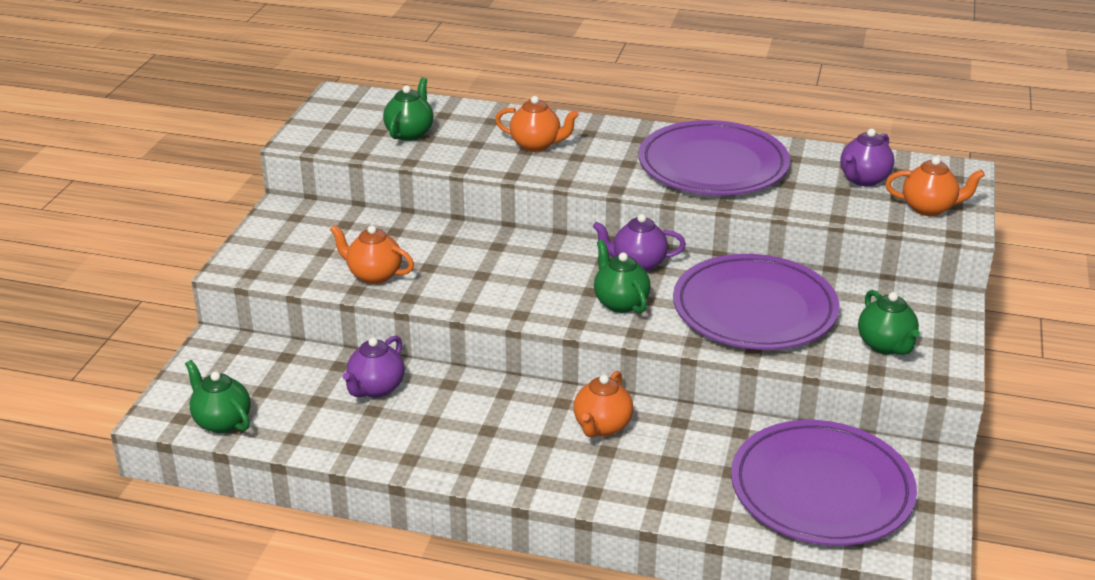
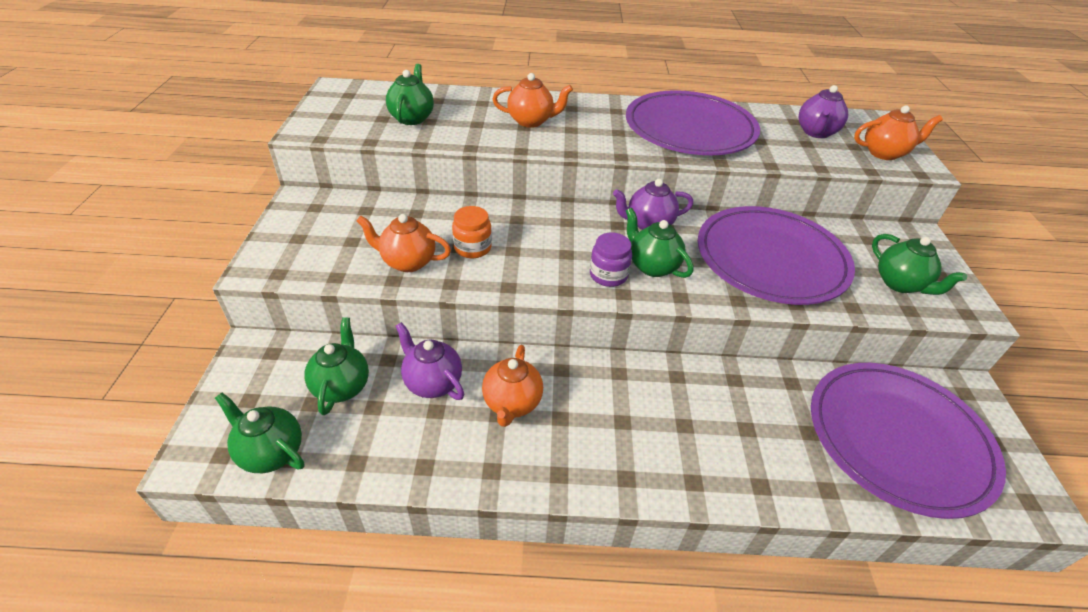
camera: 15 degrees left, 10 degrees up
purple teapot [343,335,404,398] -> purple teapot turned 120 degrees clockwise [396,322,464,400]
orange teapot [574,371,633,438] -> orange teapot moved to [482,345,543,427]
none -> green teapot [304,317,369,415]
none -> orange jar [452,206,492,258]
none -> purple jar [590,233,632,287]

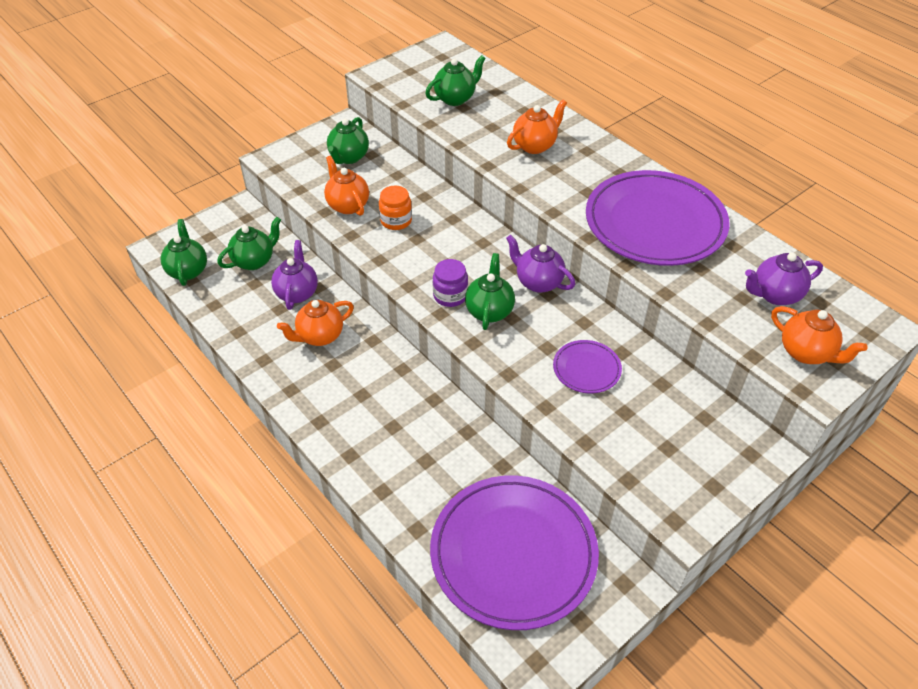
camera: 50 degrees right, 5 degrees up
orange teapot [493,73,573,128] -> orange teapot turned 90 degrees counterclockwise [507,100,567,154]
purple plate [698,206,855,305] -> purple plate [553,340,622,393], size x0.45
green teapot [872,234,967,295] -> green teapot moved to [327,117,369,164]

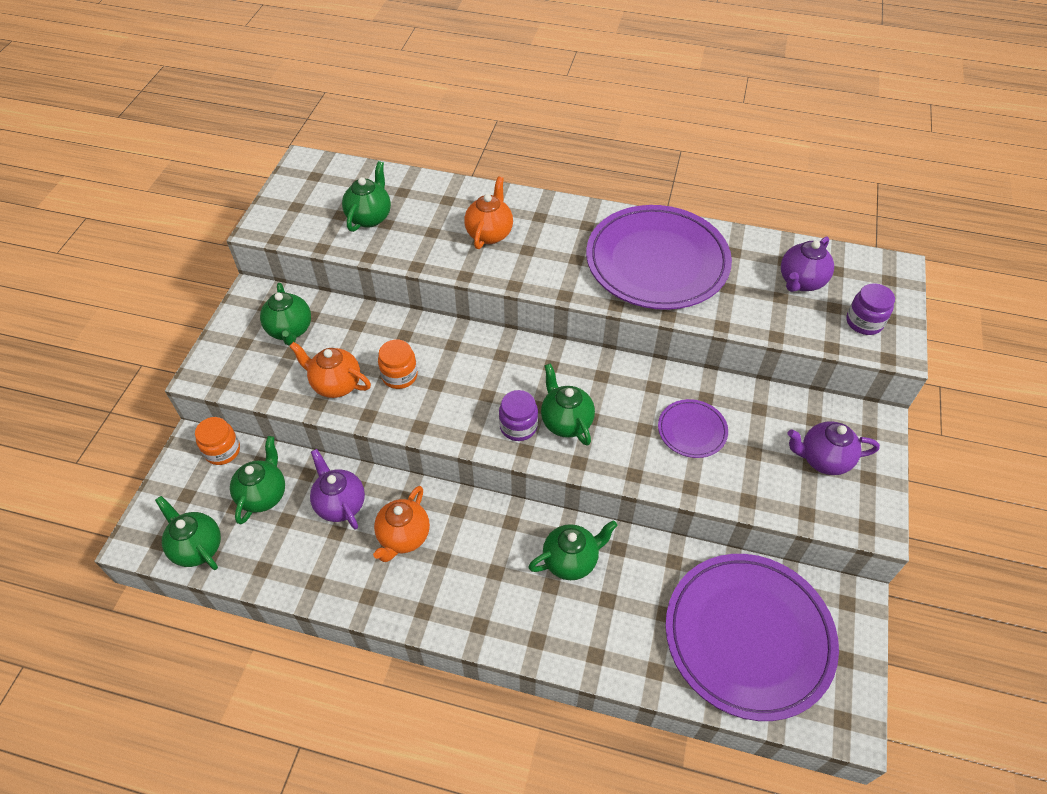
camera: 35 degrees left, 5 degrees up
purple teapot [506,235,575,293] -> purple teapot moved to [788,421,880,475]
orange teapot [771,306,868,364] -> purple jar [846,283,895,335]
none -> orange jar [195,417,240,465]
none -> green teapot [528,520,617,580]

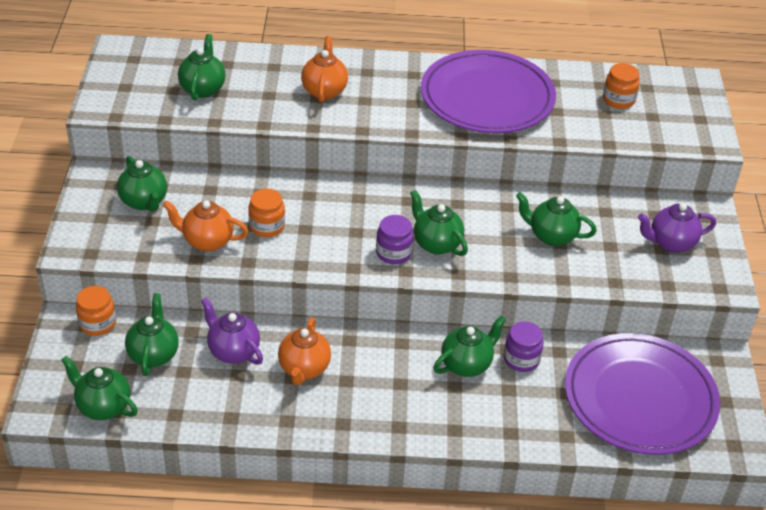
camera: 15 degrees left, 10 degrees down
purple plate [658,399,728,458] -> green teapot [516,192,597,246]
purple teapot [781,236,834,292] -> orange jar [603,63,640,109]
purple jar [846,283,895,335] -> purple jar moved to [504,321,544,372]

